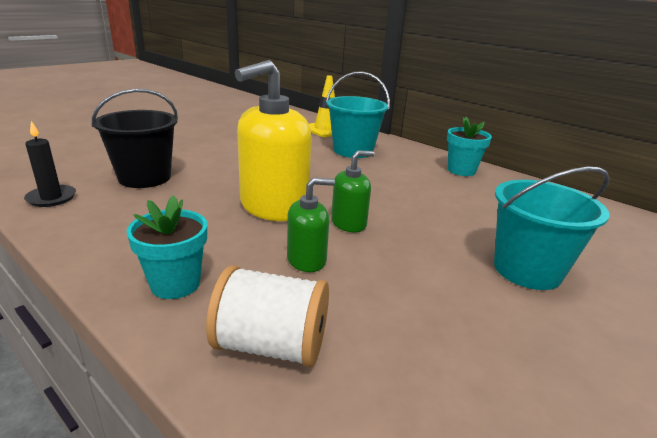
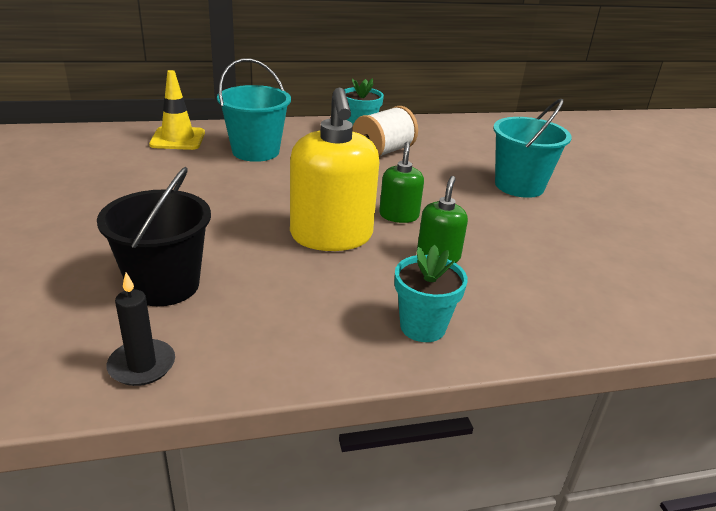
camera: 55 degrees left, 5 degrees up
white spool [206,265,329,367] -> white spool moved to [352,106,418,156]

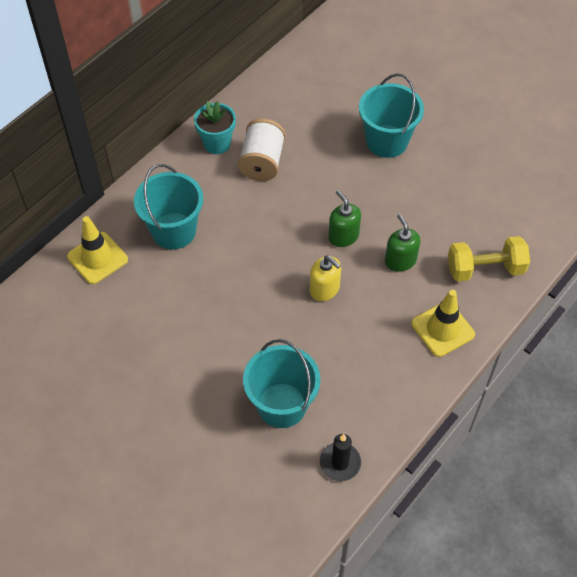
camera: 35 degrees left, 25 degrees up
black bucket [97,167,211,306] -> turquoise bucket [243,339,320,428]
yellow soap dispenser [290,87,379,251] -> yellow soap dispenser [310,255,341,301], size x0.52
turquoise flower pot [394,245,468,342] -> yellow traffic cone [411,290,475,357]
none -> yellow dumbbell [448,236,530,282]

